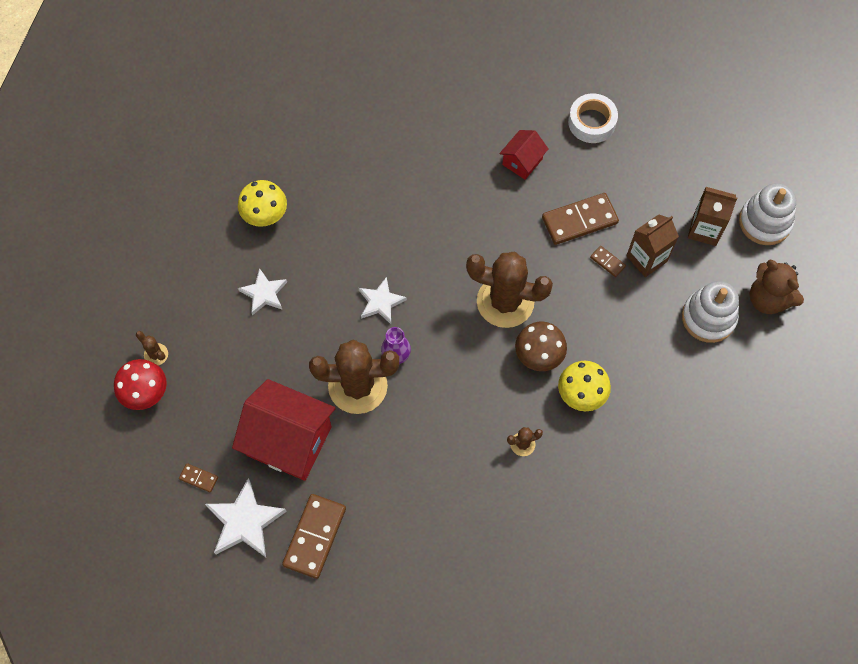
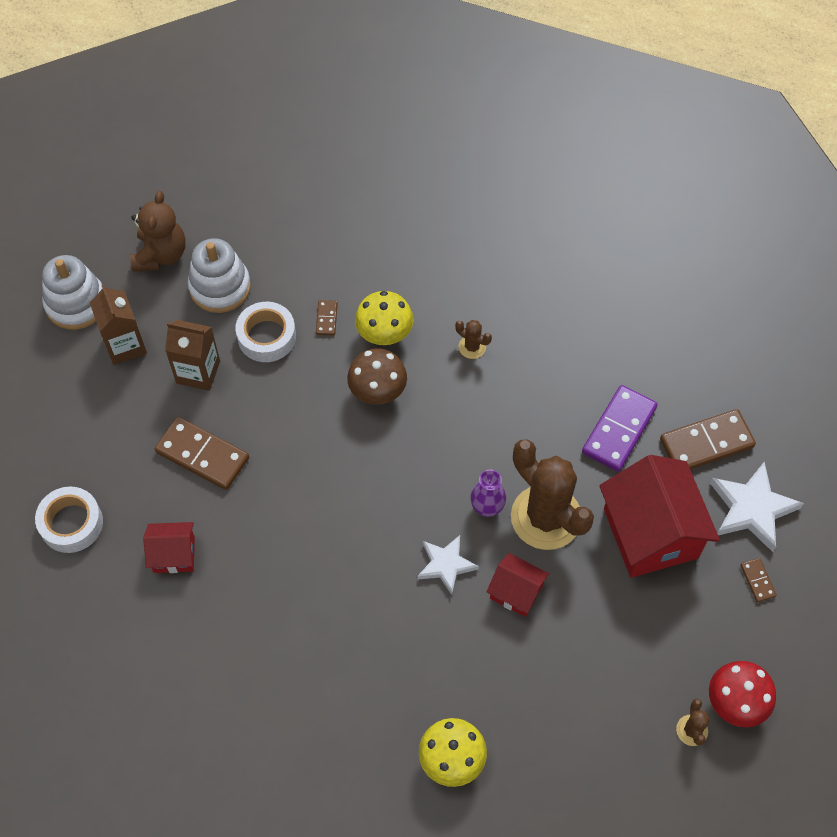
camera: 130 degrees left, 5 degrees down
white star [238,268,287,315] -> none
brown cactus [466,251,553,328] -> none
brown domino [590,246,626,277] -> brown domino moved to [316,300,338,335]
none -> white tape [236,302,296,362]
none -> red house [487,553,549,617]
none -> purple domino [582,385,658,472]

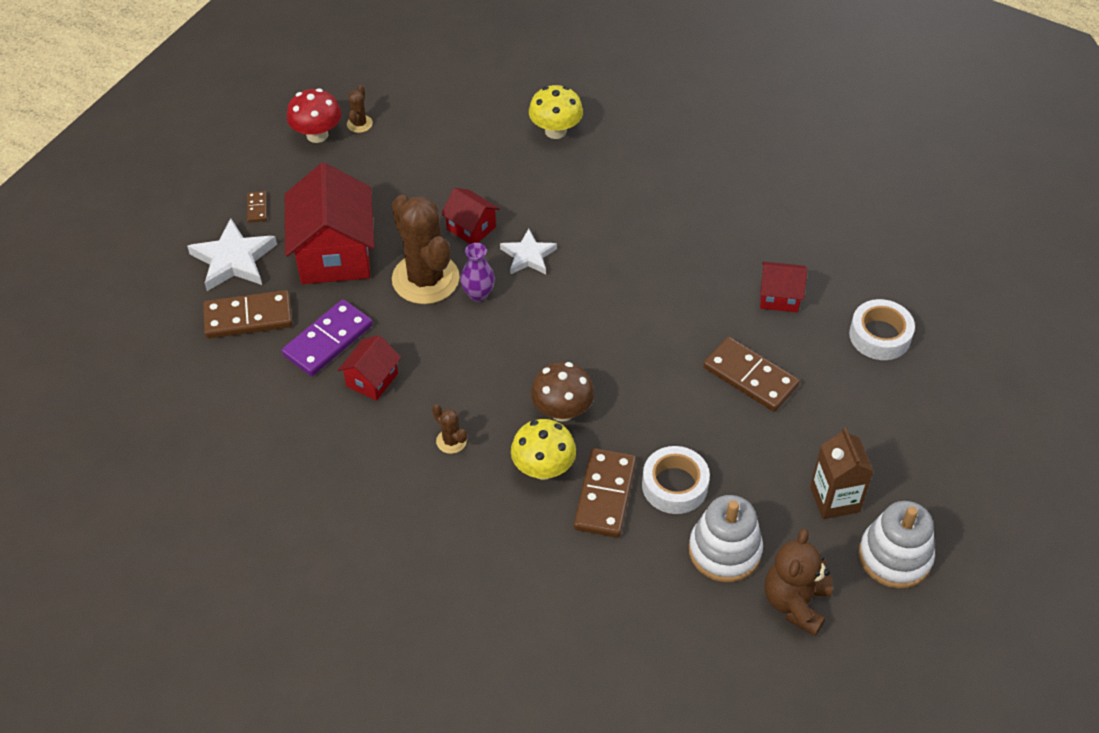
camera: 170 degrees left, 10 degrees down
brown carton [165,320,220,391] -> none
brown domino [316,300,338,335] -> brown domino [574,448,636,538], size x2.13
none -> red house [338,335,401,401]

